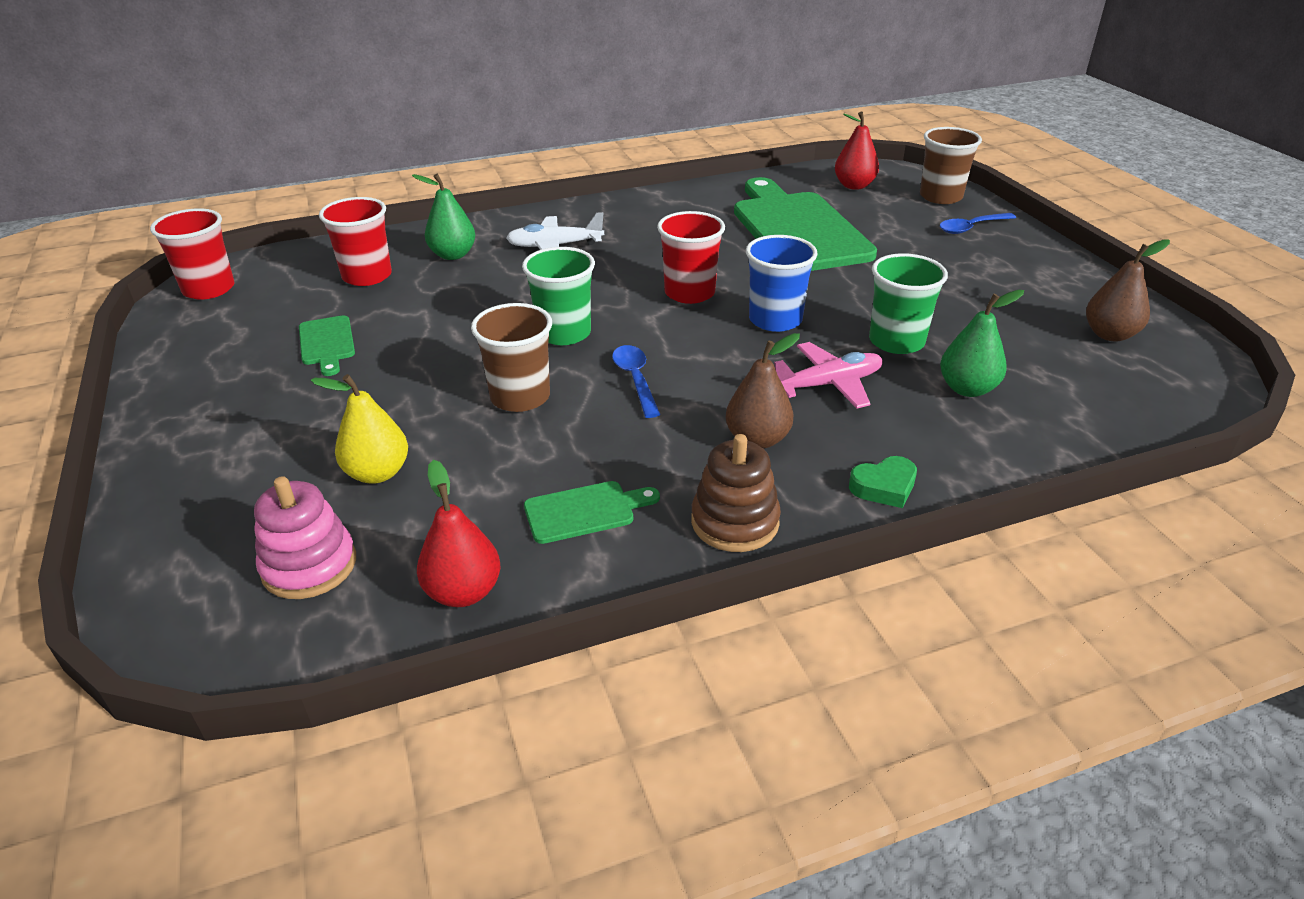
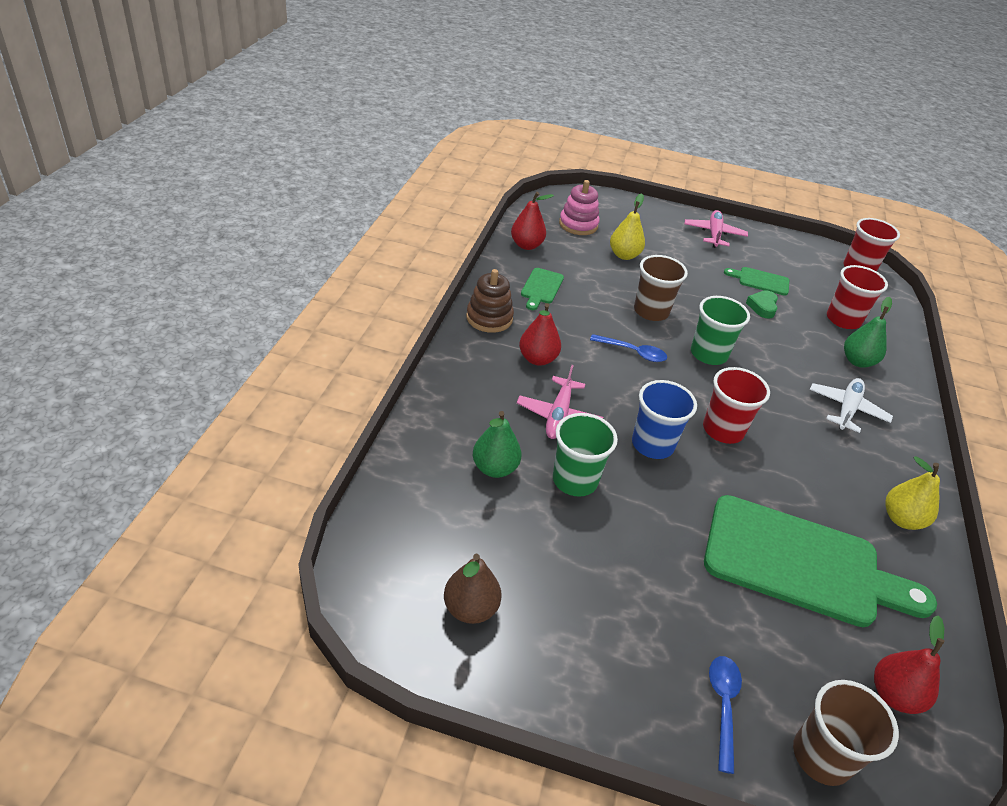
camera: 120 degrees right, 5 degrees up
brown pear [726,333,800,449] -> red pear [519,303,561,366]
green heart [849,456,917,508] -> green heart moved to [746,290,778,319]
none -> pink plane [685,210,748,248]
none -> yellow pear [885,456,940,530]

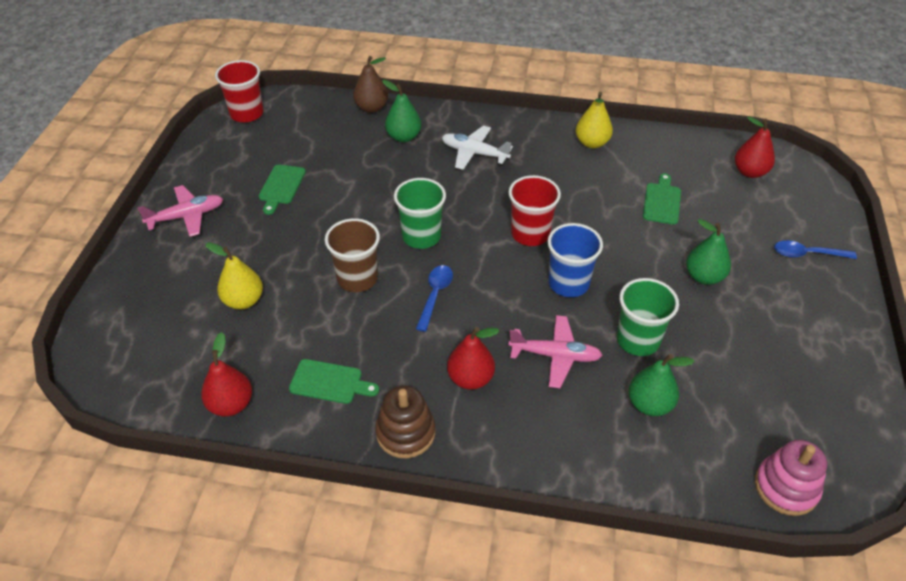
camera: 90 degrees left, 5 degrees up
brown pear [444,554,502,624] -> brown pear moved to [353,56,388,113]
pink stacking toy [559,180,600,235] -> pink stacking toy moved to [755,440,827,516]
pink plane [685,210,748,248] -> pink plane turned 150 degrees clockwise [138,185,223,237]
green cutting board [704,495,937,627] -> green cutting board [643,173,681,225], size x0.43
green heart [746,290,778,319] -> none
brown cup [793,680,899,786] -> none
red cup [827,265,888,329] -> none
none -> green pear [686,219,731,285]

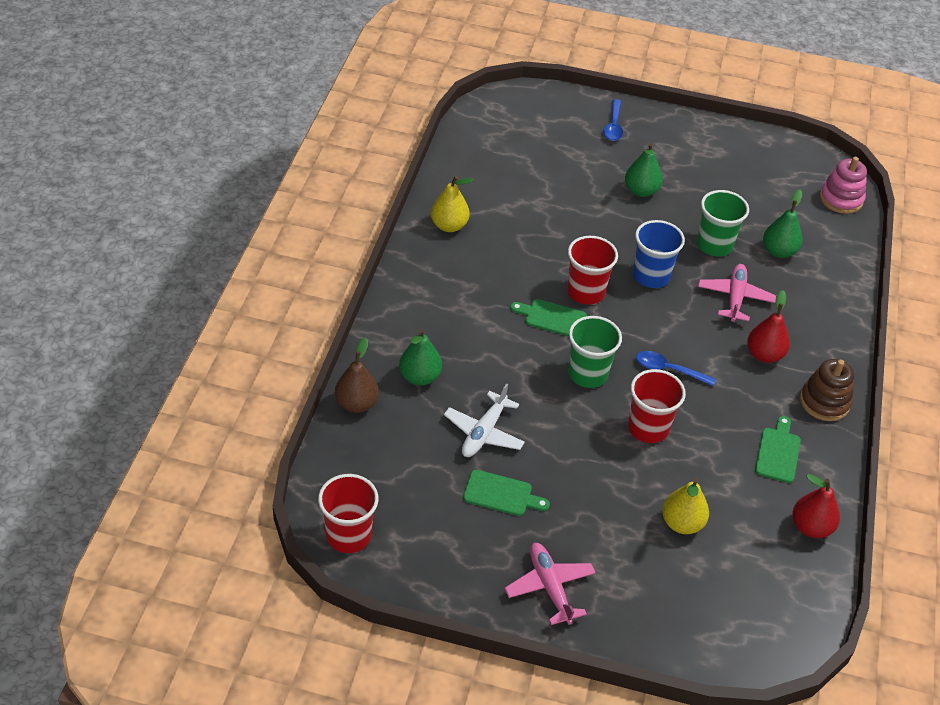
camera: 90 degrees left, 0 degrees up
brown cup [325,218,380,292] -> red cup [628,369,686,443]
white plane [442,126,513,170] -> white plane moved to [444,383,525,457]
green cutting board [643,173,681,225] -> green cutting board moved to [510,299,587,337]
red pear [735,116,775,178] -> none

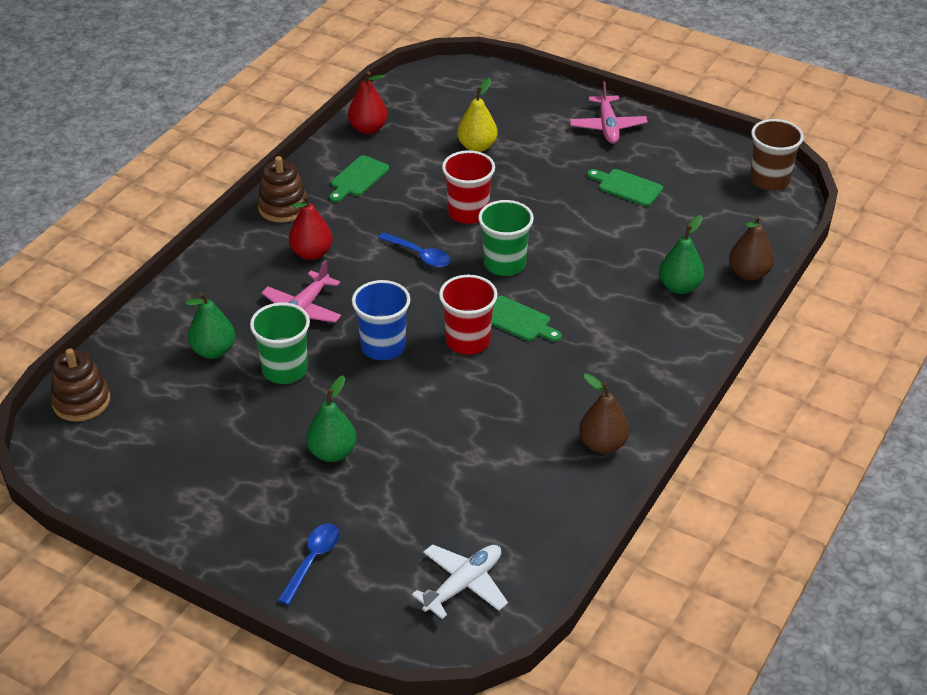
camera: 160 degrees left, 5 degrees down
red cup [318,474,379,553] -> brown cup [750,119,804,191]
yellow pear [431,176,474,232] -> brown pear [579,373,630,454]
white plane [444,383,525,457] -> white plane moved to [412,544,508,619]
pink stacking toy [820,157,867,214] -> brown stacking toy [50,348,110,422]

